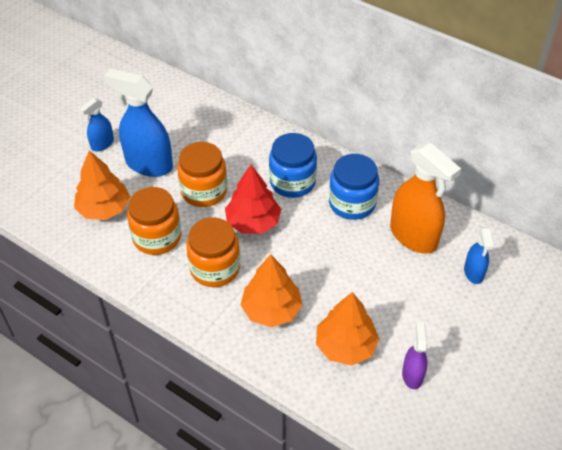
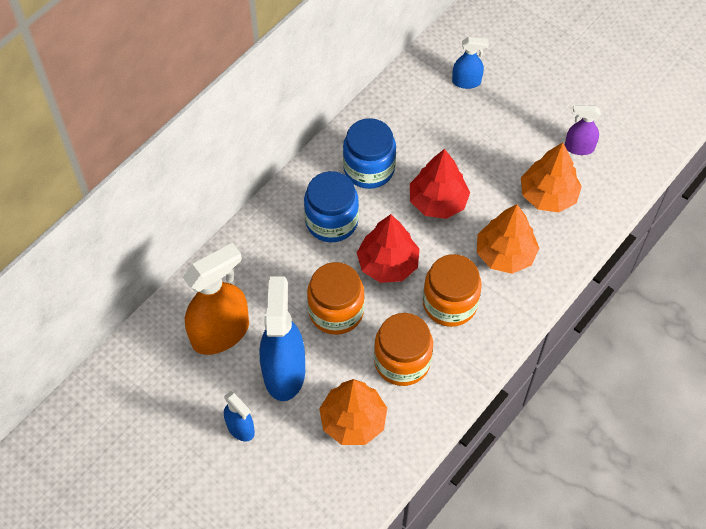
camera: 85 degrees left, 10 degrees up
blue spray bottle [104,69,173,177] -> blue spray bottle turned 150 degrees clockwise [260,276,305,401]
orange spray bottle [390,142,461,253] -> orange spray bottle moved to [183,243,249,355]
none -> red tree [410,149,470,219]

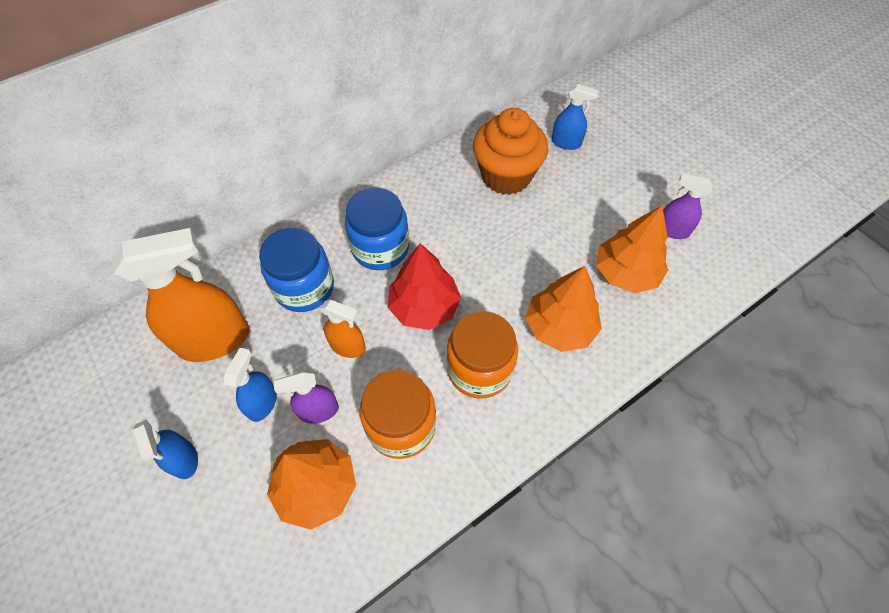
camera: 15 degrees right, 0 degrees up
blue spray bottle [260,276,305,401] -> blue spray bottle [224,347,277,422], size x0.52
orange jar [307,262,365,335] -> orange spray bottle [321,300,366,358]
blue jar [343,118,396,189] -> blue jar moved to [259,228,334,312]
red tree [410,149,470,219] -> none
none -> purple spray bottle [273,372,339,424]
none -> orange cupcake [473,108,548,195]

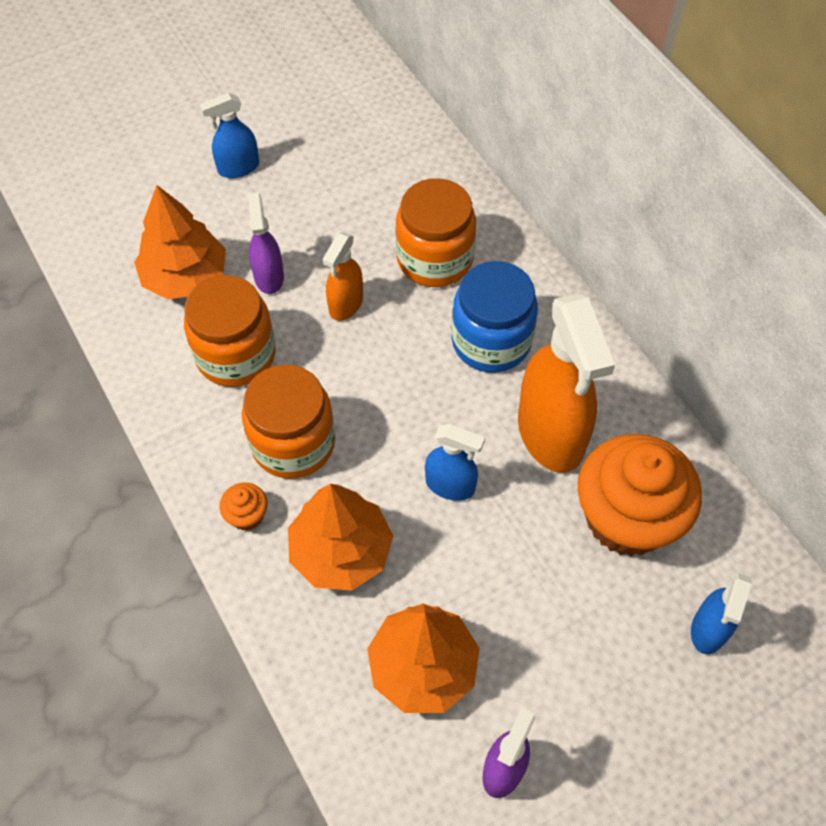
camera: 95 degrees right, 0 degrees up
orange spray bottle [112,228,249,362] -> orange spray bottle moved to [518,293,615,473]
blue spray bottle [224,347,277,422] -> blue spray bottle moved to [425,424,485,501]
blue jar [259,228,334,312] -> orange jar [396,178,476,287]
red tree [388,243,461,330] -> none
none -> orange cupcake [220,483,268,531]

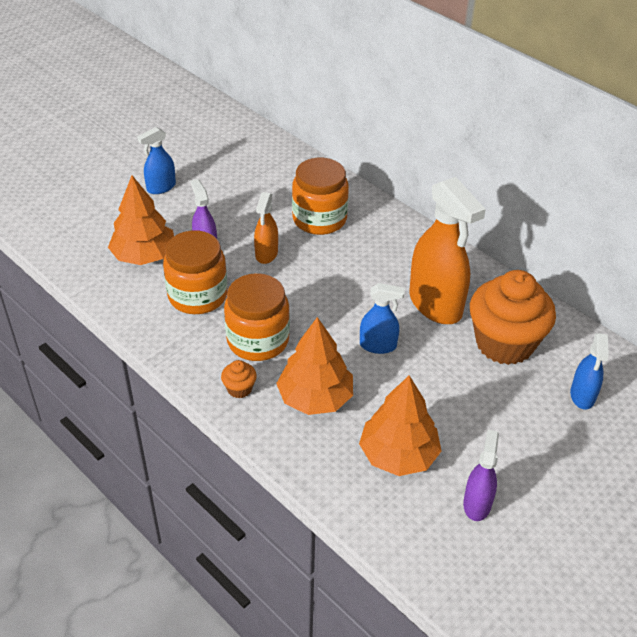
camera: 15 degrees left, 15 degrees down
blue jar [451,261,538,373] -> none

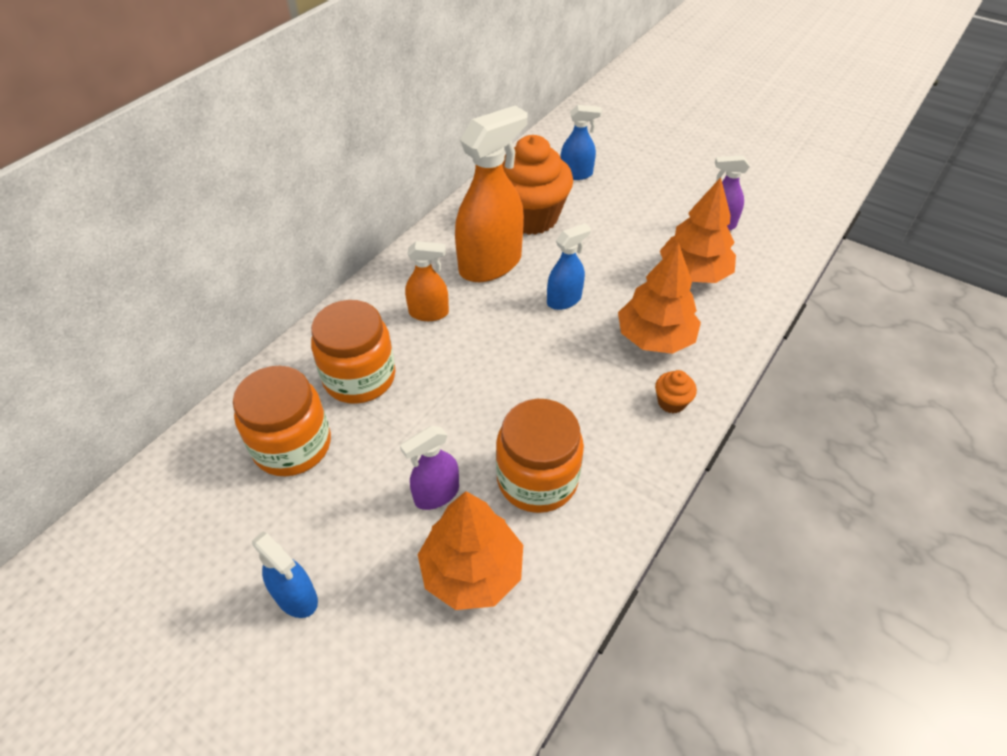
camera: 100 degrees left, 5 degrees up
orange jar [224,273,290,361] -> orange jar moved to [233,366,331,476]
orange spray bottle [254,192,278,264] -> orange spray bottle moved to [405,241,449,321]
blue spray bottle [360,283,405,354] -> blue spray bottle turned 60 degrees clockwise [547,223,591,310]

